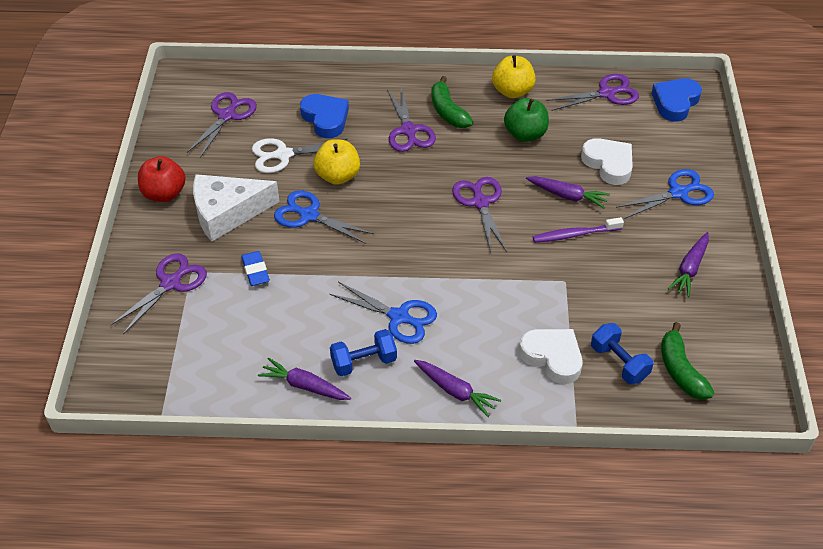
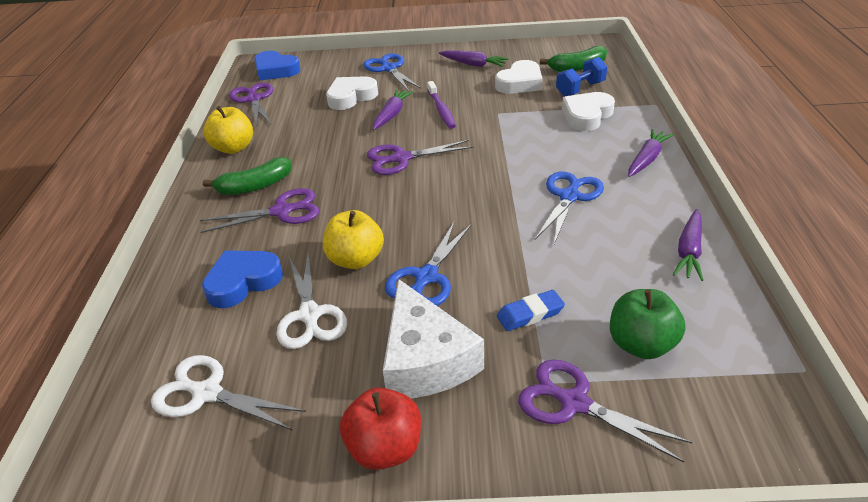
camera: 90 degrees left, 10 degrees down
purple scissors [187,92,257,158] -> white scissors [151,355,306,431]
blue dumbbell [330,329,397,376] -> none
green apple [504,98,549,142] -> green apple moved to [610,289,686,359]
none -> white heart [495,60,543,94]

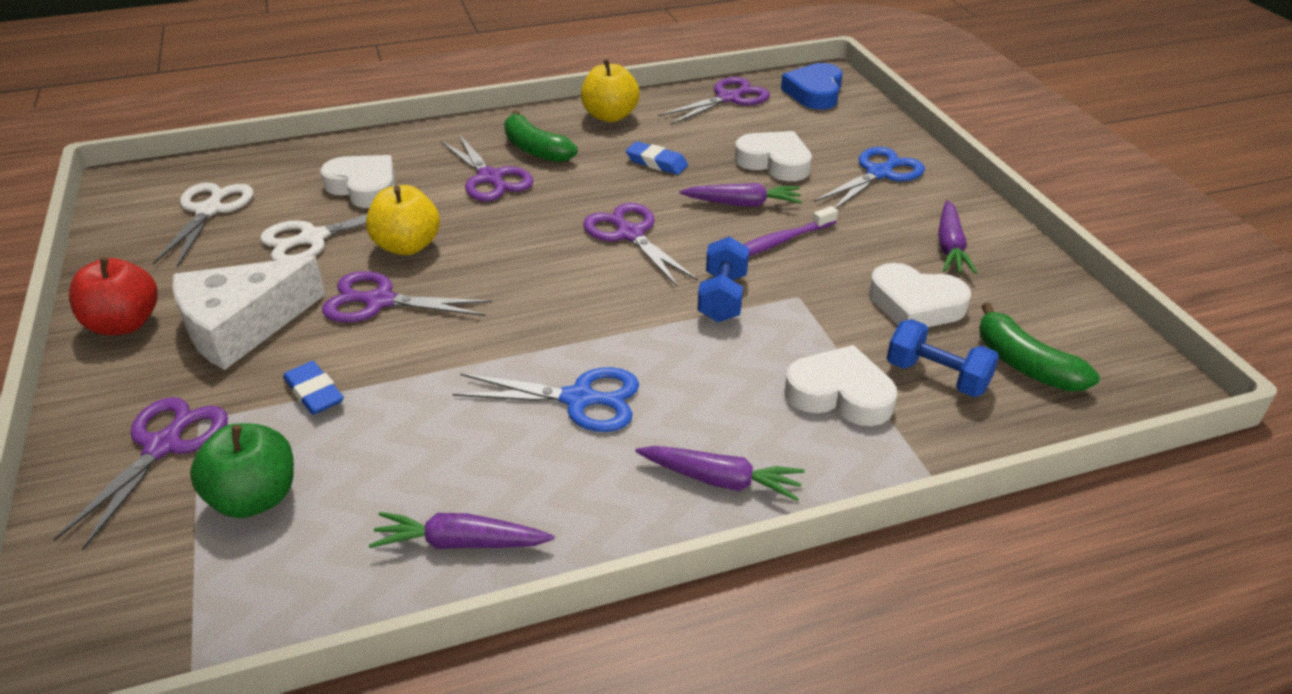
camera: 70 degrees right, 0 degrees up
blue heart [202,250,283,308] -> white heart [320,155,395,208]
blue scissors [385,221,472,306] -> purple scissors [322,271,492,323]
none -> blue eraser [626,141,688,175]
none -> blue dumbbell [698,236,749,322]

